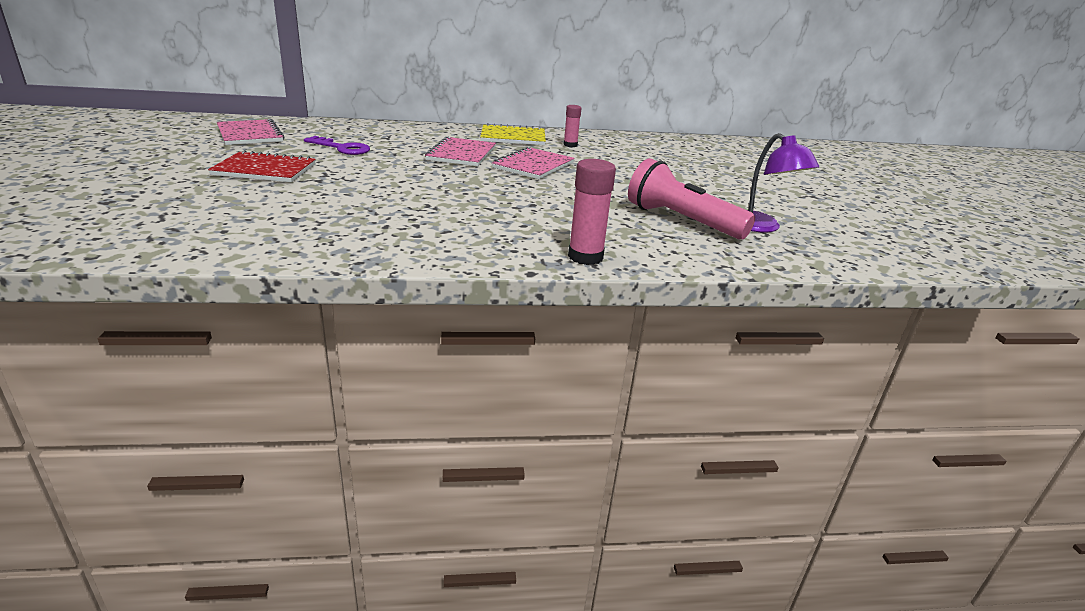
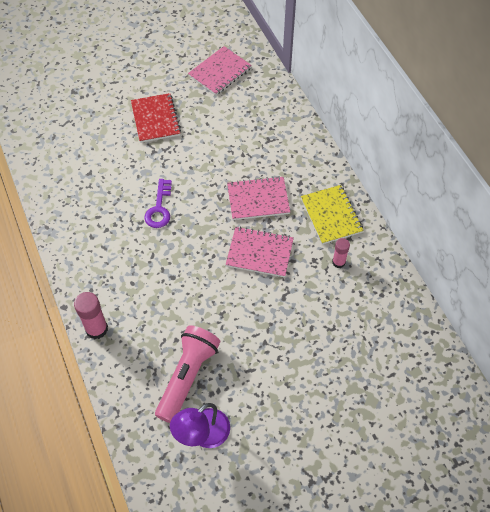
camera: 75 degrees right, 30 degrees up
purple key [304,136,370,155] -> purple key moved to [144,179,172,228]

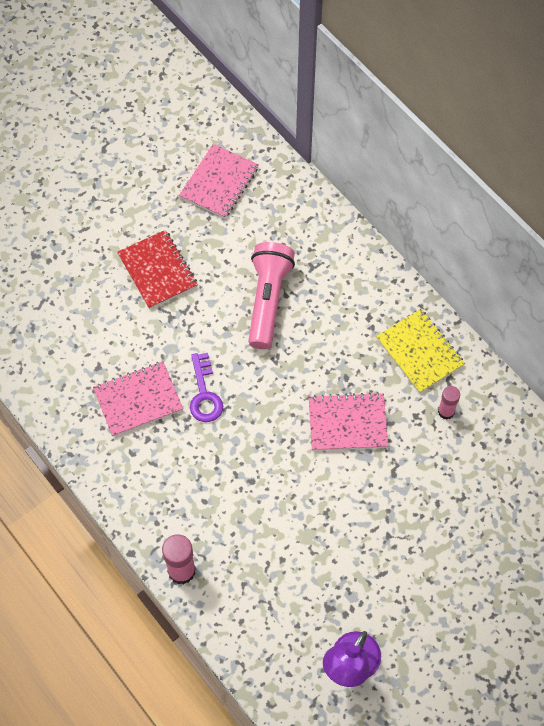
camera: 15 degrees left, 5 degrees up
pink flashlight [155,325,220,423] -> pink flashlight moved to [248,242,295,349]
pink notebook [227,176,290,220] -> pink notebook moved to [93,361,183,437]

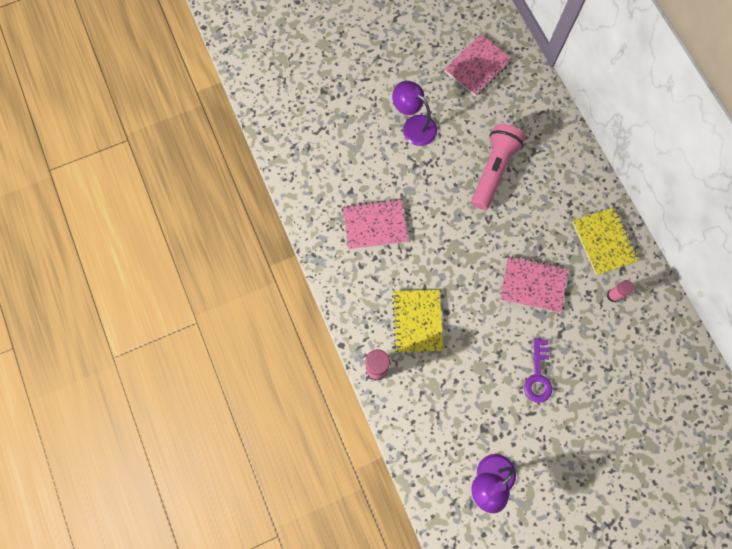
camera: 15 degrees right, 10 degrees up
red notebook [117,230,198,309] -> purple lamp [392,81,437,146]
purple key [190,353,223,422] -> purple key moved to [524,338,552,403]
none -> yellow notebook [392,290,444,352]

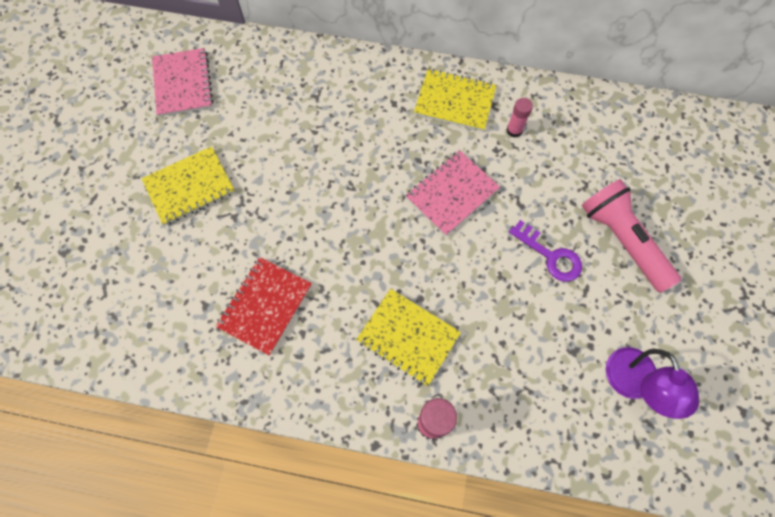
camera: 55 degrees left, 5 degrees down
pink notebook [343,199,408,250] -> red notebook [215,257,312,356]
purple lamp [392,81,437,146] -> yellow notebook [141,146,235,226]
pink flashlight [471,124,526,210] -> pink flashlight moved to [582,179,681,293]

